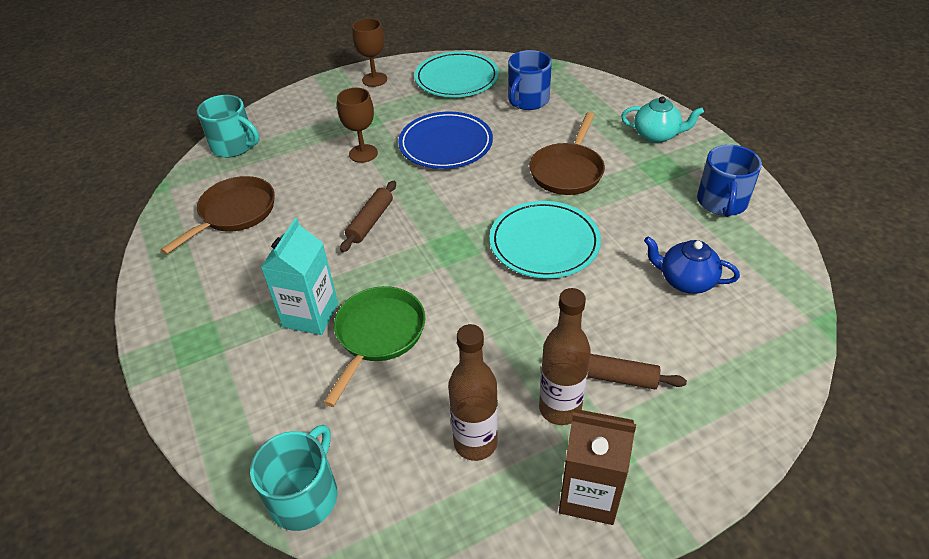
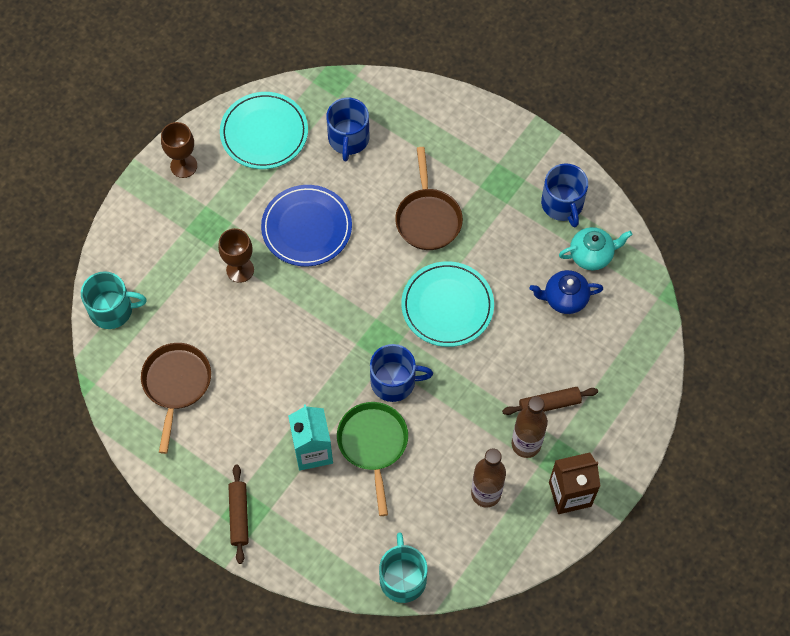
camera: 30 degrees left, 20 degrees up
brown rolling pin [340,181,396,252] -> brown rolling pin moved to [228,465,249,564]
turquoise teapot [621,96,704,143] -> turquoise teapot moved to [559,227,632,270]
none -> blue mug [370,344,433,402]

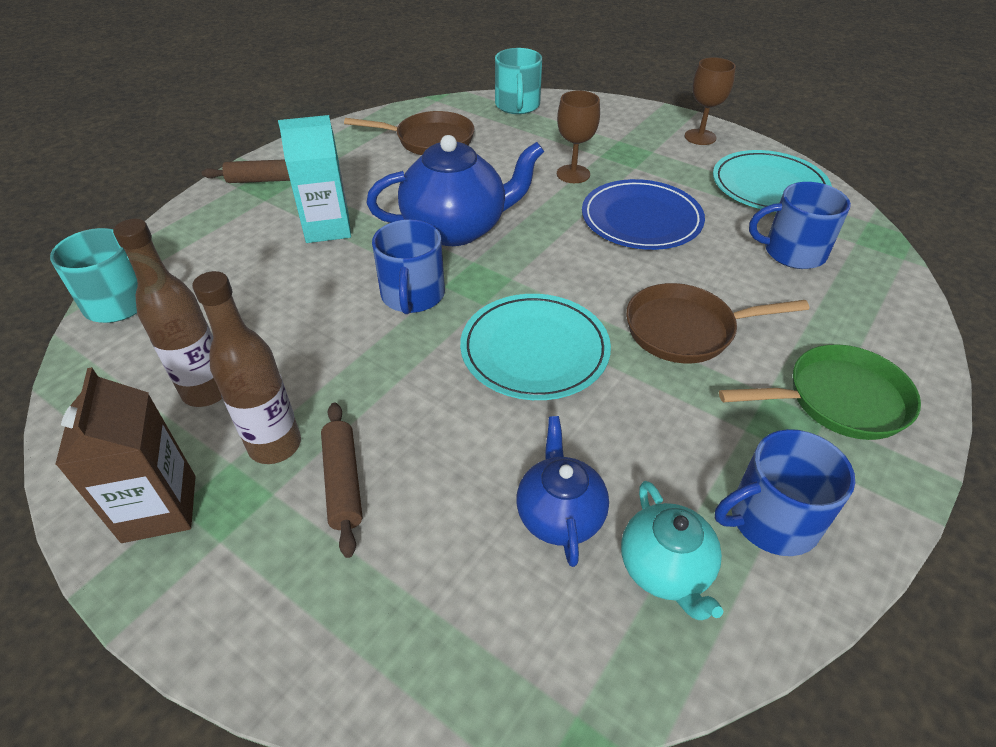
camera: 90 degrees right, 20 degrees down
green pan [337,402,408,516] -> green pan moved to [719,344,921,440]
none -> blue teapot [366,135,544,246]

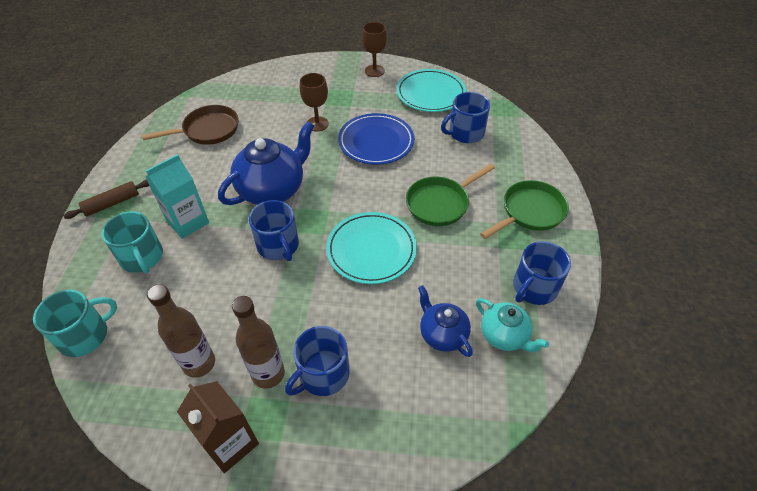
camera: 30 degrees left, 5 degrees up
brown rolling pin [321,403,363,558] -> blue mug [285,326,350,396]
turquoise mug [495,48,542,114] -> turquoise mug moved to [102,211,163,273]
brown pan [626,283,809,363] -> green pan [406,164,495,226]

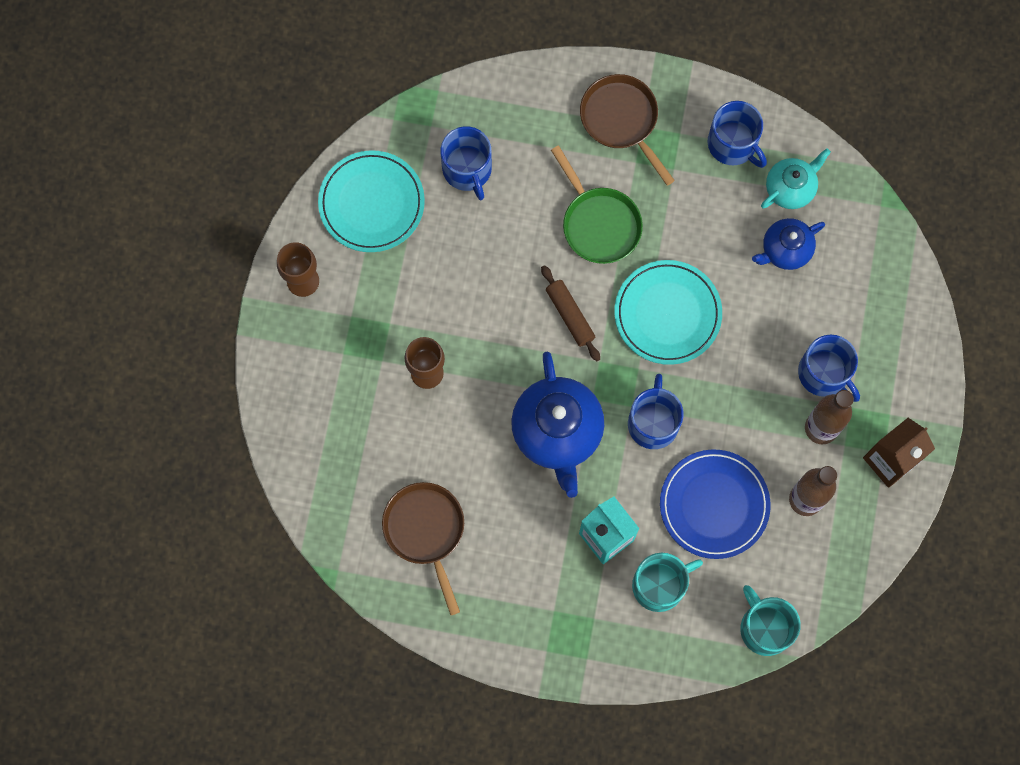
camera: 85 degrees left, 25 degrees up
brown rolling pin [64,179,149,219] -> brown rolling pin moved to [541,265,600,361]
blue teapot [218,121,314,205] -> blue teapot turned 150 degrees counterclockwise [511,352,604,498]
blue mug [249,200,299,261] -> blue mug turned 60 degrees counterclockwise [628,374,684,449]
blue plate [338,113,414,165] -> blue plate moved to [660,449,771,559]
green pan [480,180,569,239] -> brown pan [580,74,675,186]

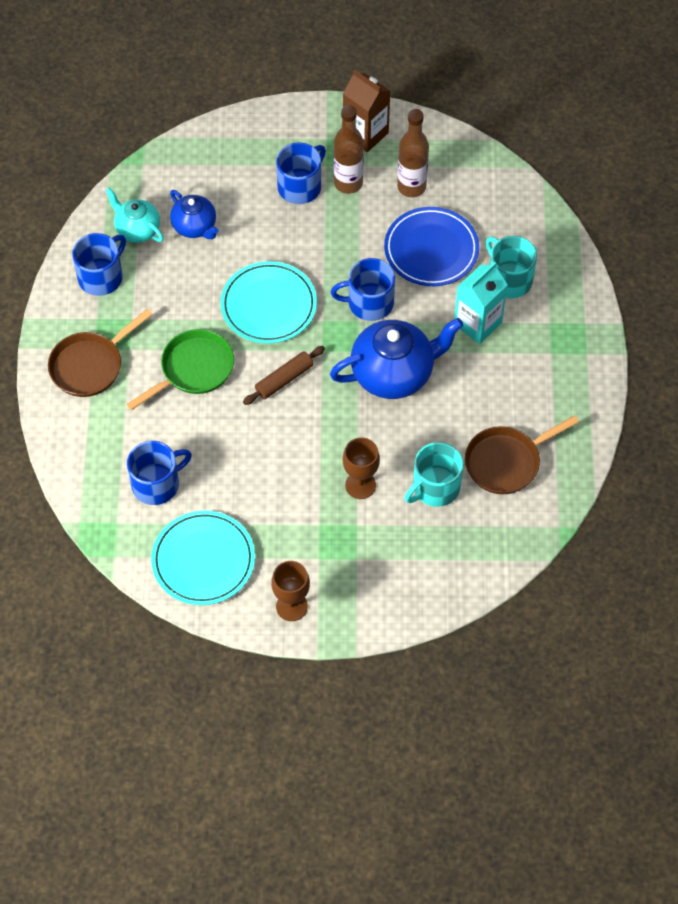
camera: 100 degrees left, 15 degrees down
turquoise mug [740,585,801,656] -> turquoise mug moved to [404,442,463,507]

